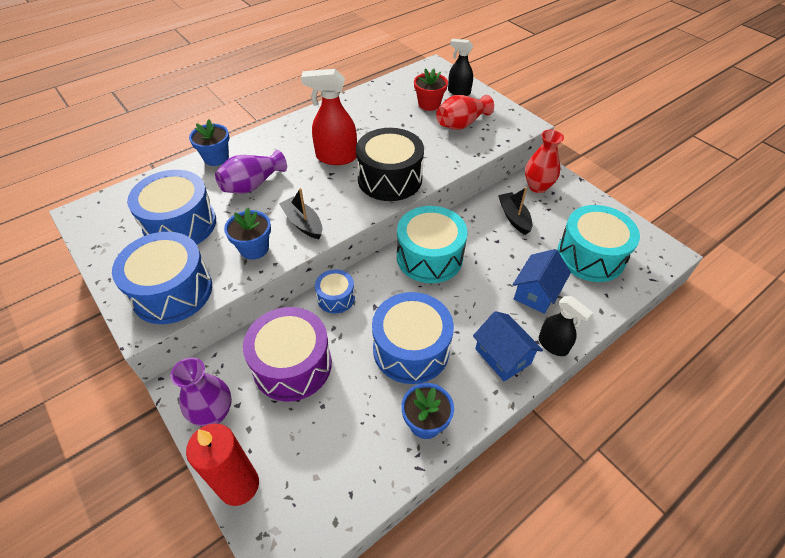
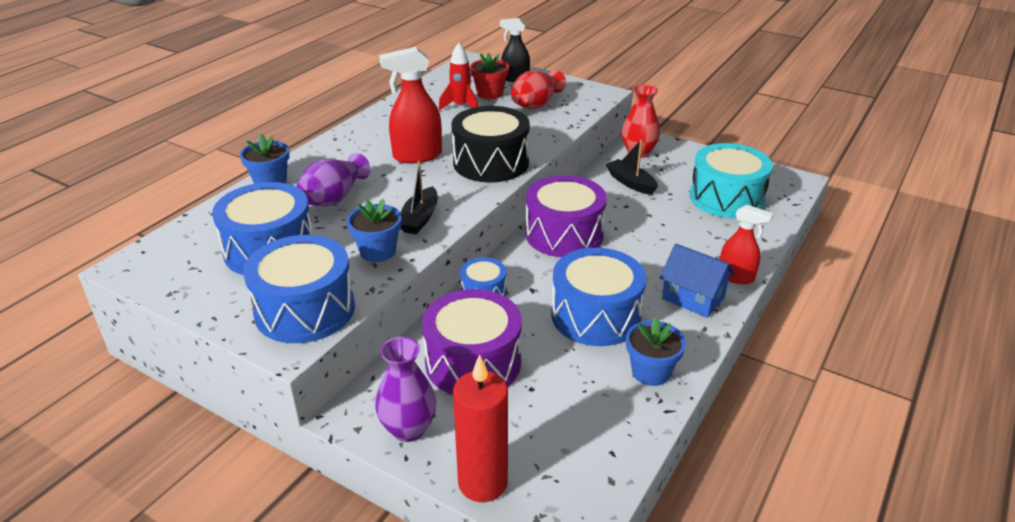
camera: 20 degrees left, 15 degrees down
black boat [279,188,322,239] -> black boat turned 105 degrees counterclockwise [401,161,438,234]
turquoise drum [397,206,468,283] -> purple drum [525,175,607,257]
blue house [513,249,571,314] -> none
black spray bottle [539,296,593,356] -> red spray bottle [720,205,773,284]
none -> red rocket [439,43,478,110]

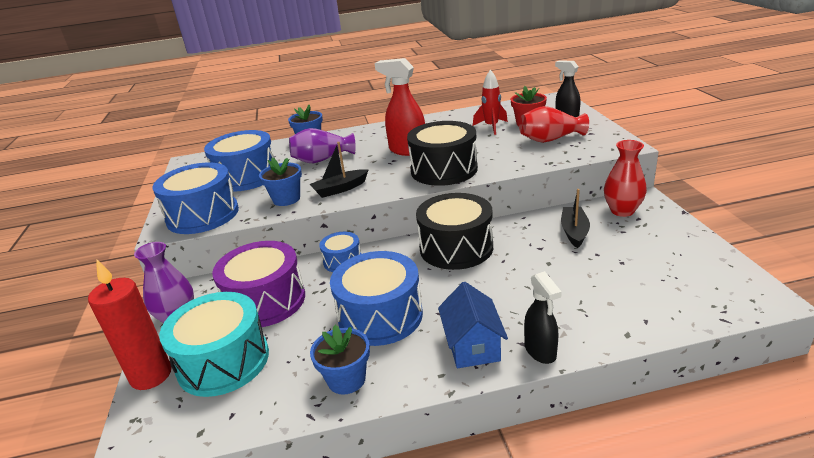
camera: 50 degrees right, 5 degrees down
purple drum [525,175,607,257] -> black drum [416,193,493,270]
turquoise drum [690,143,773,218] -> turquoise drum moved to [159,292,269,397]
red spray bottle [720,205,773,284] -> black spray bottle [524,271,562,364]

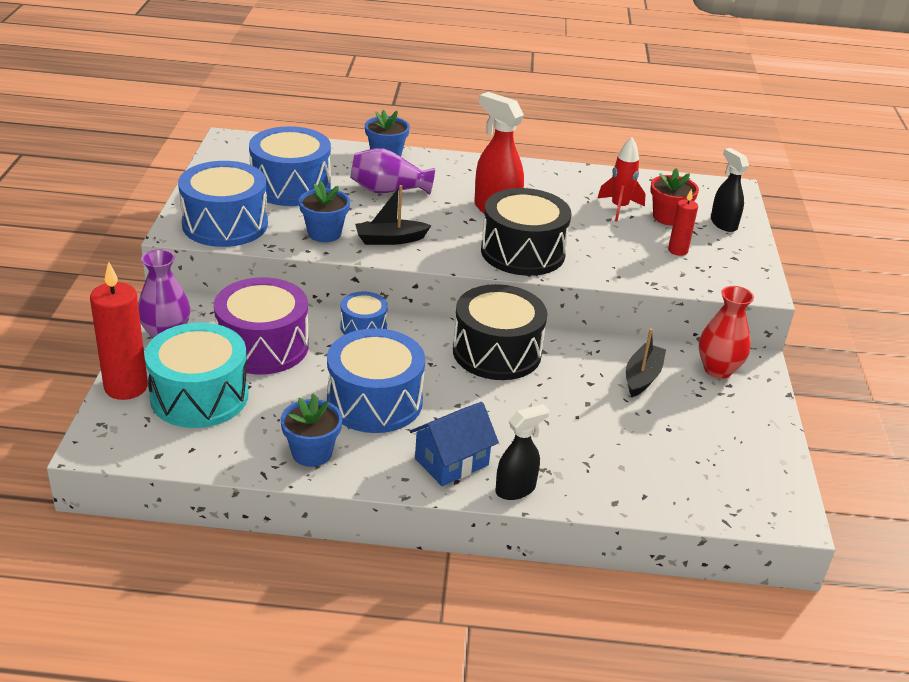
camera: 10 degrees right, 5 degrees up
blue house [438,282,508,368] -> blue house turned 45 degrees clockwise [410,402,499,486]
red vase [519,106,589,143] -> red candle [668,189,698,256]
black spray bottle [524,271,562,364] -> black spray bottle turned 120 degrees counterclockwise [495,404,550,500]

